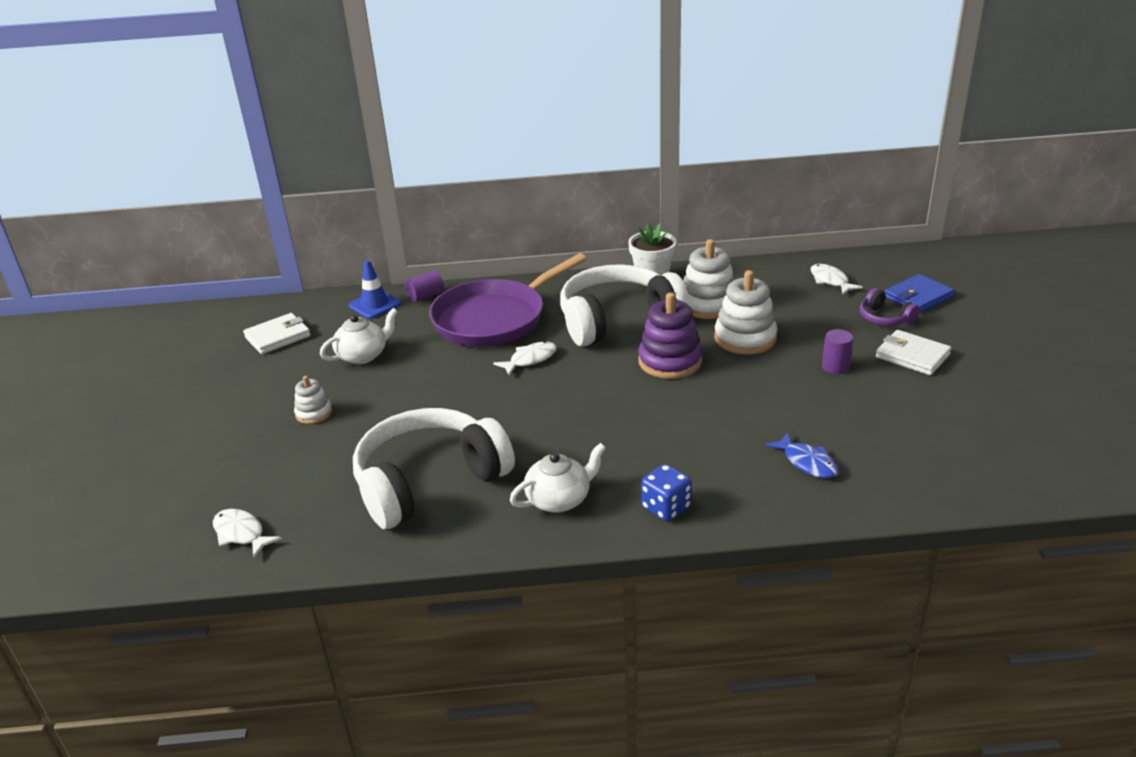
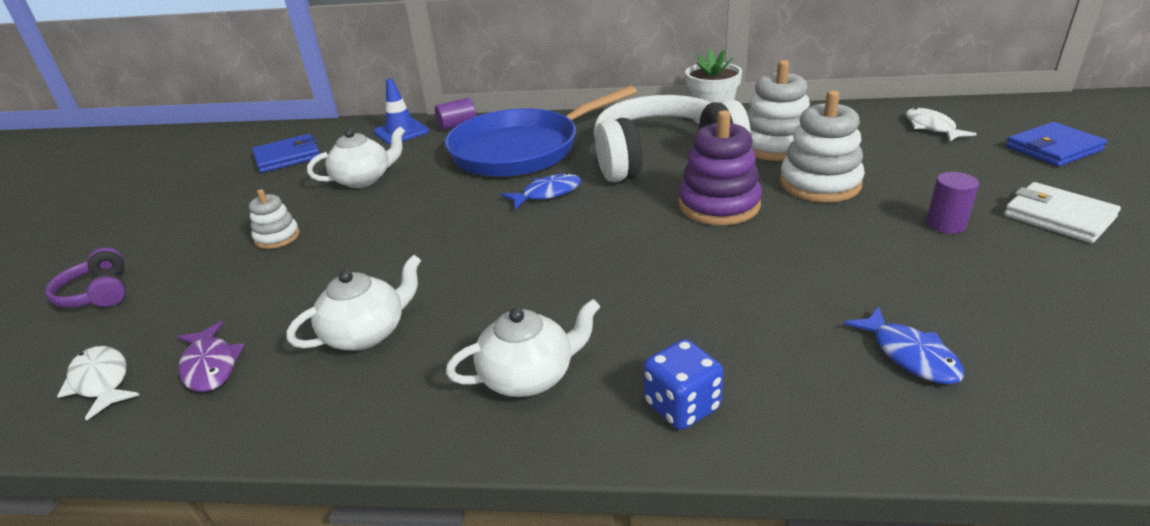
camera: 10 degrees right, 0 degrees up
white wallet [243,313,311,354] -> blue wallet [252,134,320,173]
white headphones [353,408,515,529] -> white teapot [287,255,421,351]
purple pan [429,253,587,347] -> blue pan [445,86,637,177]
white fish [493,341,557,375] -> blue fish [501,173,581,209]
purple headphones [860,288,920,326] -> purple headphones moved to [45,247,126,308]
none -> purple fish [177,321,245,392]

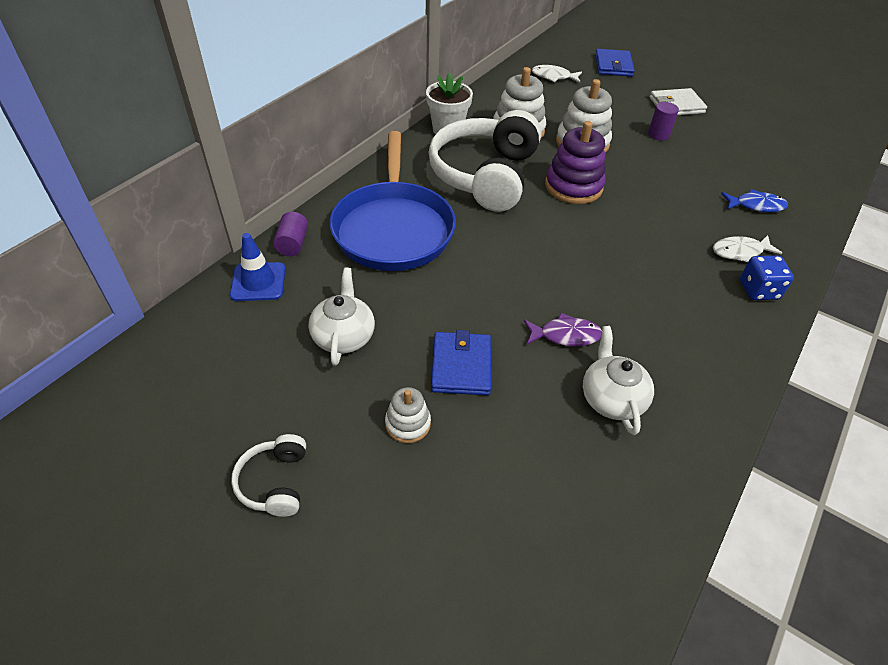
camera: 65 degrees left, 15 degrees up
purple headphones [45,247,126,308] -> none
white fish [57,346,139,421] -> white fish moved to [713,235,782,262]
purple fish [177,321,245,392] -> purple fish moved to [524,313,602,346]
blue wallet [252,134,320,173] -> blue wallet moved to [431,330,491,395]
white teapot [446,299,600,397] -> none
blue fish [501,173,581,209] -> none
none -> white headphones [231,434,306,517]

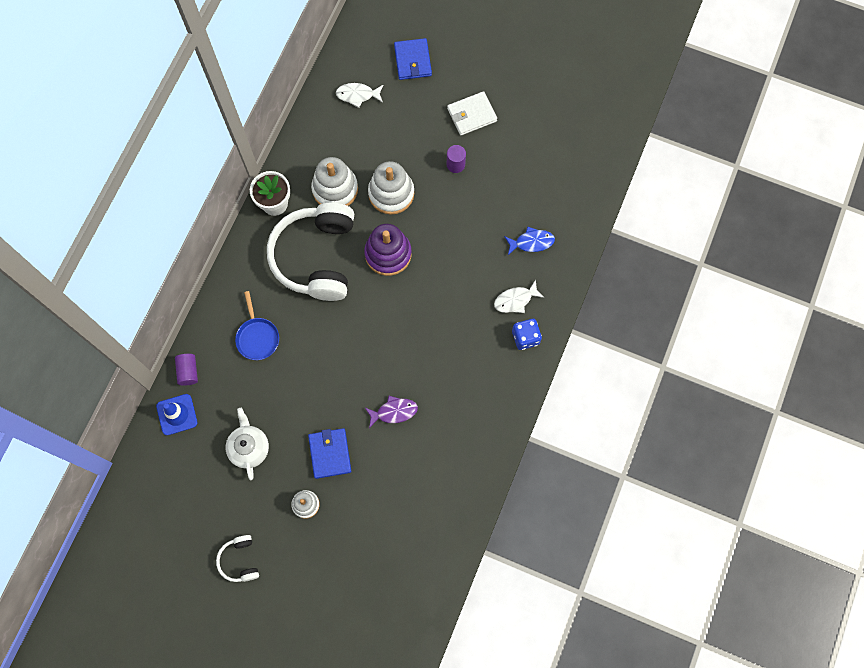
camera: 10 degrees left, 25 degrees up
blue pan [330,131,456,271] -> blue pan [235,291,279,360], size x0.47
white teapot [583,326,654,435] -> none

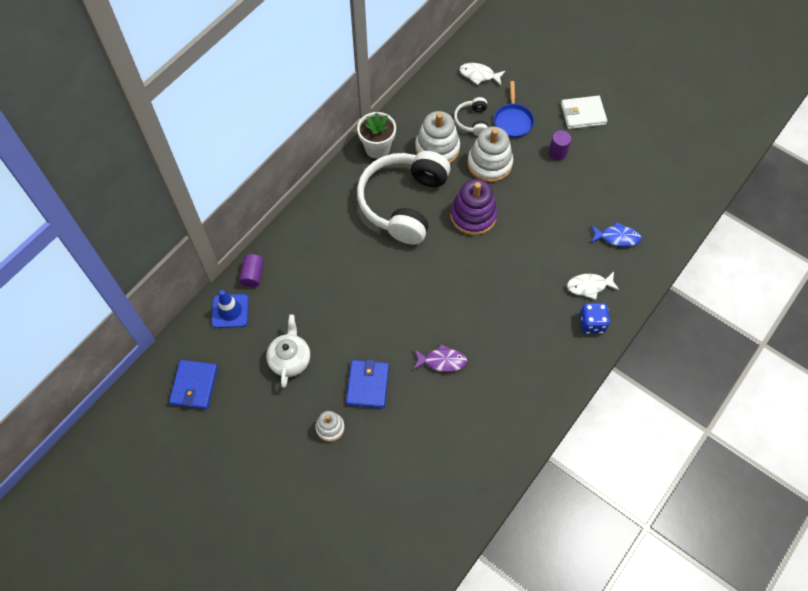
camera: 15 degrees right, 10 degrees down
white headphones [216,535,259,582] -> white headphones moved to [454,97,488,136]
blue pan [235,291,279,360] -> blue pan moved to [494,81,534,138]
blue wallet [394,38,432,80] -> blue wallet moved to [169,360,218,409]

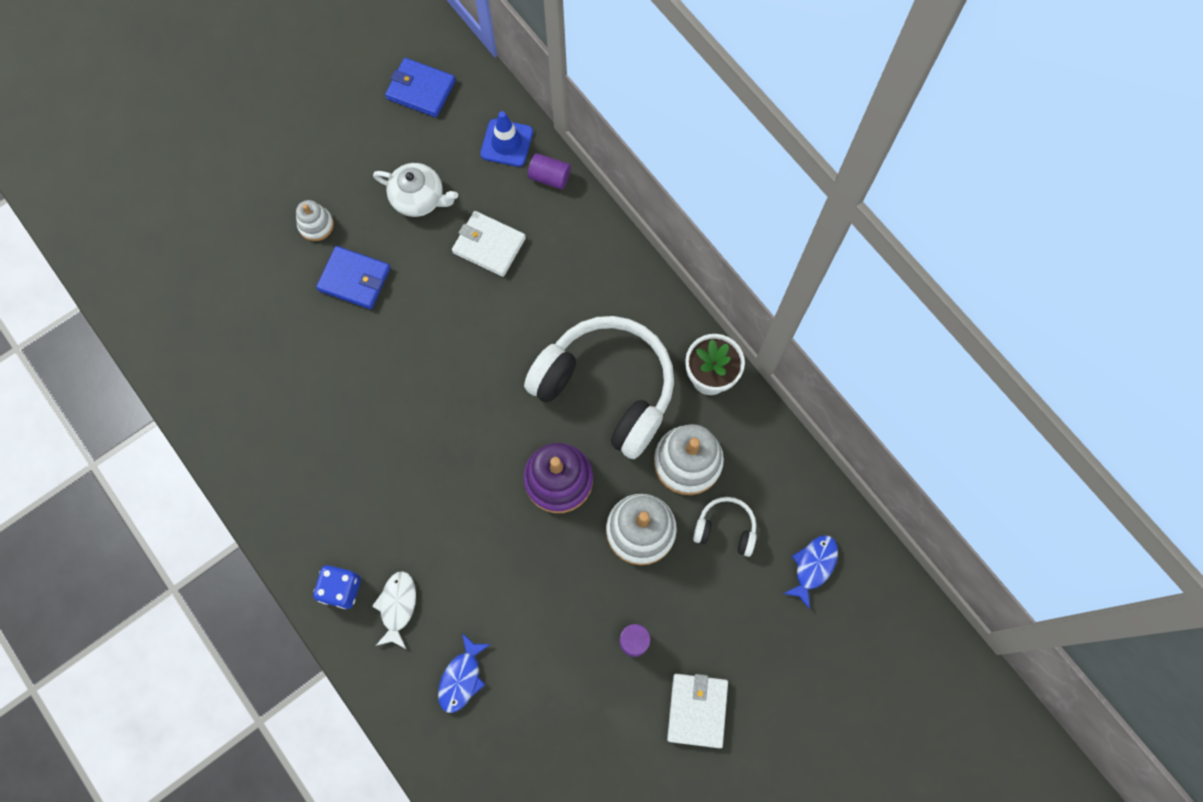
camera: 105 degrees right, 10 degrees up
purple fish [414,344,467,372] -> none
white fish [459,63,505,85] -> blue fish [783,535,838,609]
blue pan [494,81,534,138] -> none
none -> white wallet [452,211,526,277]

